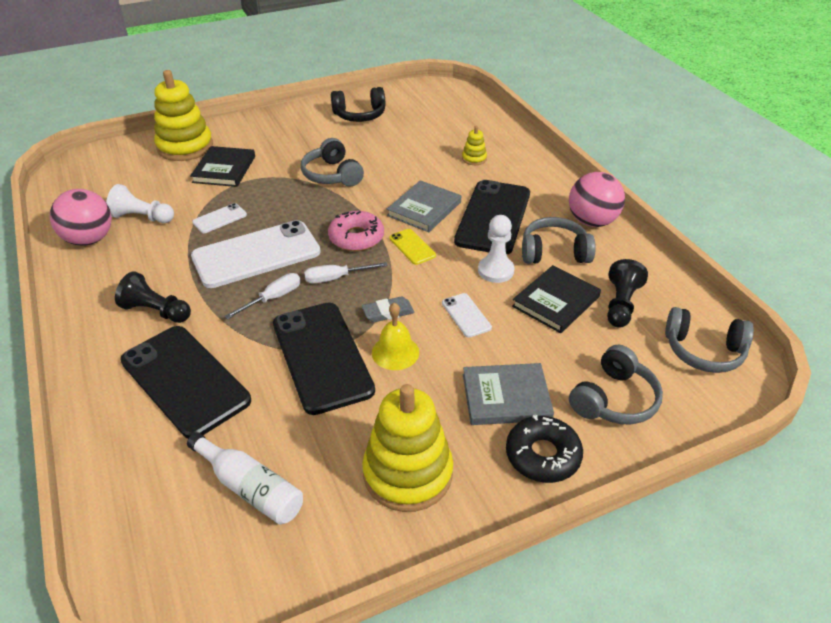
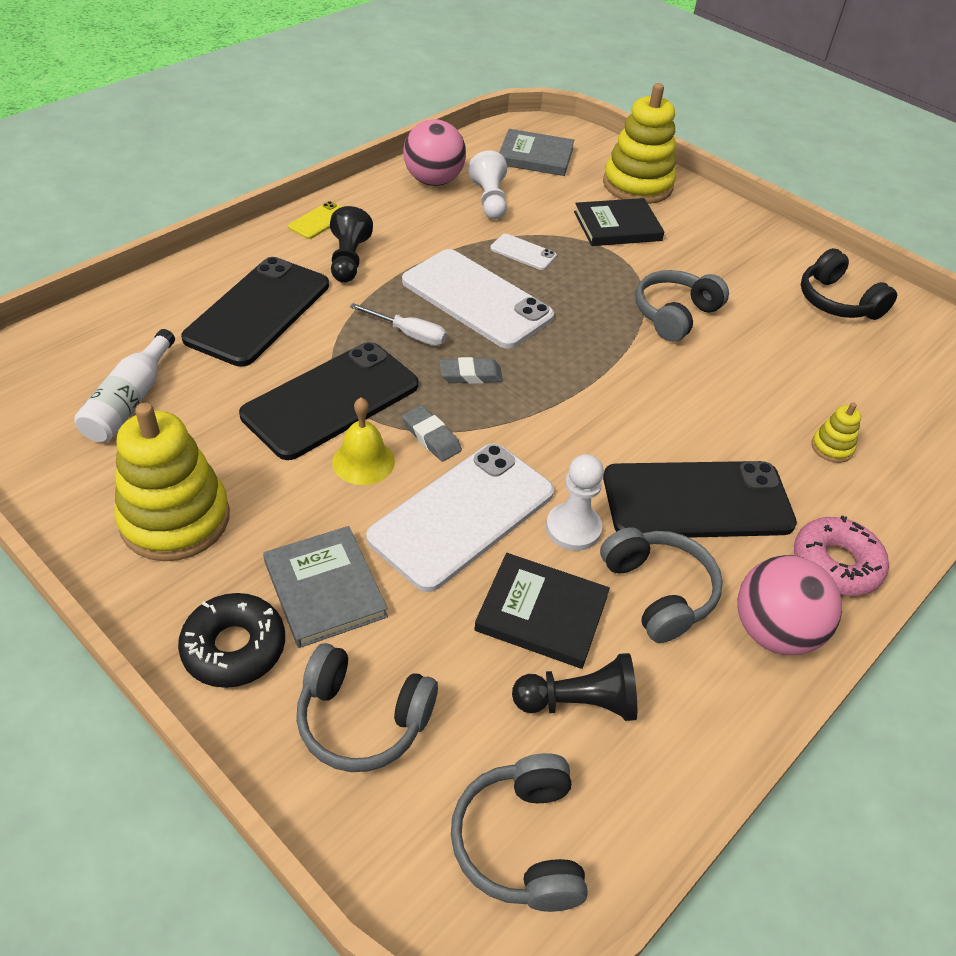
camera: 65 degrees right, 5 degrees up
white screwdriver [304,262,388,283] -> grey eraser [439,357,503,384]
pink donut [328,211,384,251] -> pink donut moved to [794,516,889,596]
grey book [387,180,461,232] -> grey book moved to [499,129,574,176]
yellow phone [389,229,436,265] -> yellow phone moved to [288,201,341,239]
white phone [442,293,492,338] -> white phone [366,444,554,592], size x2.25

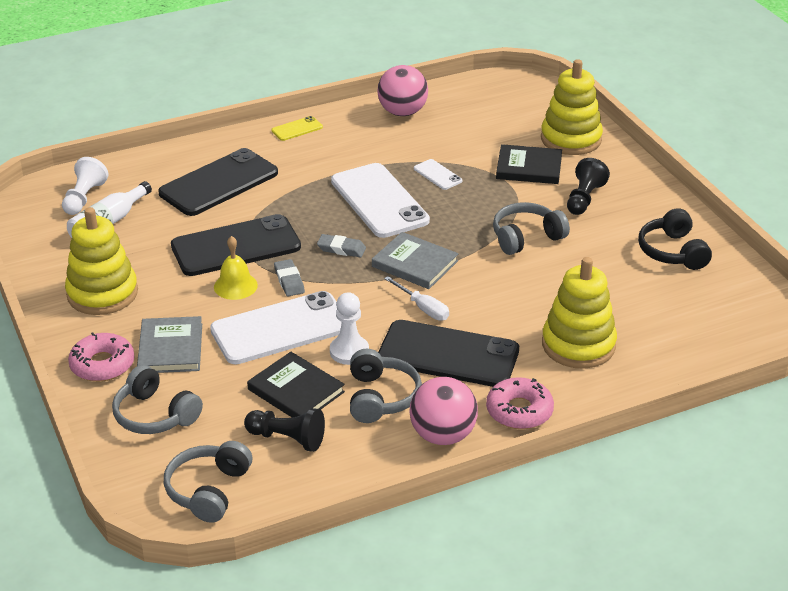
camera: 25 degrees right, 10 degrees down
black donut [178,593,285,688] -> pink donut [68,332,135,382]
black pawn [330,206,373,283] -> black pawn moved to [567,158,610,215]
white screwdriver [350,303,447,346] -> white screwdriver moved to [384,276,449,321]
white pawn [468,151,507,220] -> white pawn moved to [62,157,109,215]
grey book [499,129,574,176] -> grey book moved to [372,232,459,289]
yellow stacking toy [812,402,861,463] -> yellow stacking toy [542,257,617,369], size x2.26

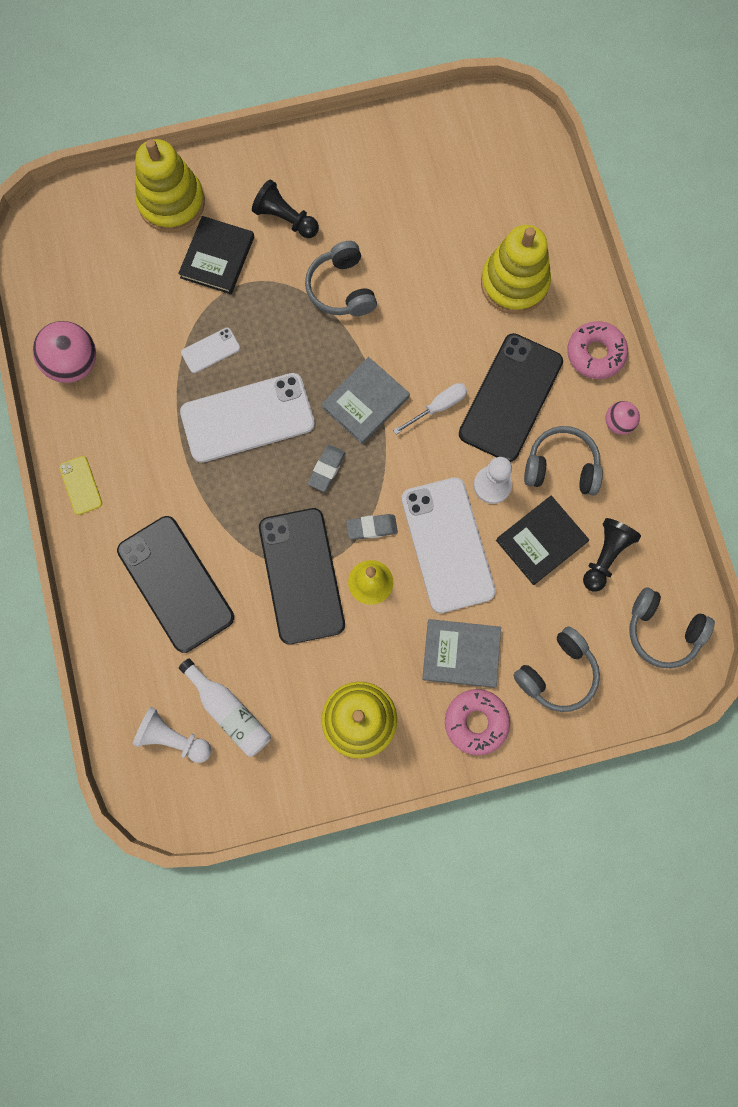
camera: 80 degrees left, 40 degrees up
pink ball [410,377,478,445] -> pink ball [605,401,640,435], size x0.55
black headphones [638,208,712,270] -> none

